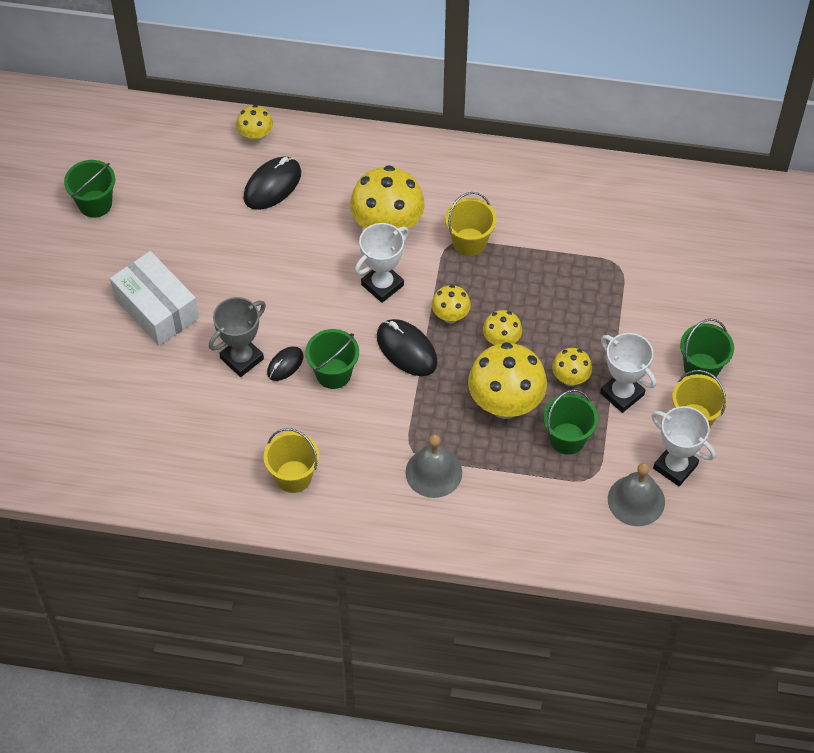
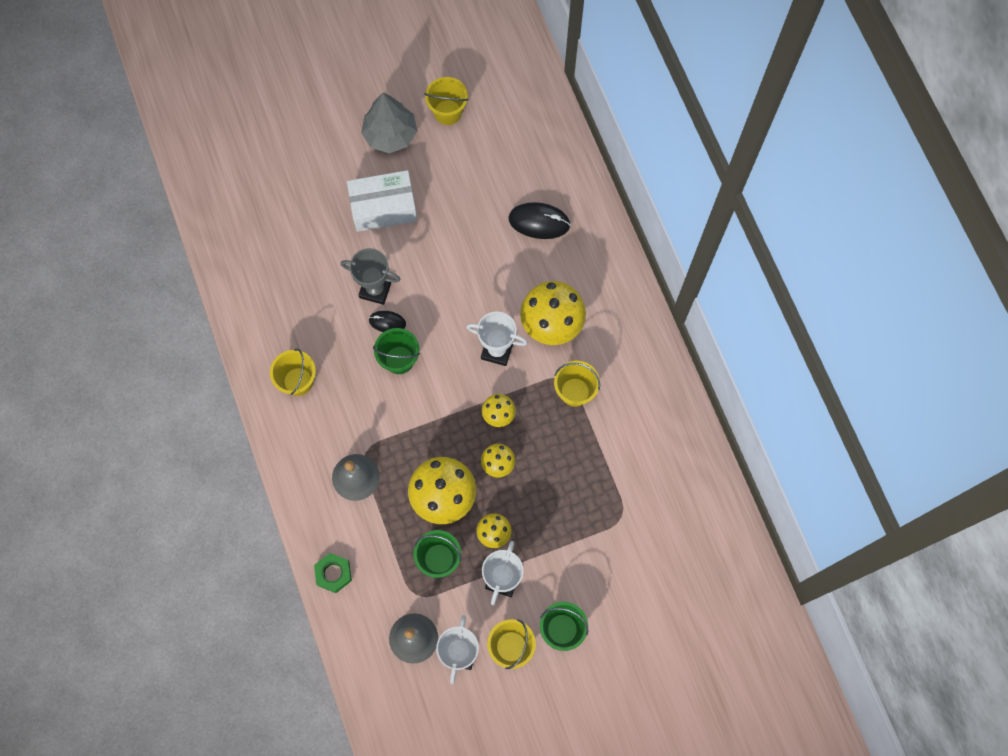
camera: 60 degrees right, 15 degrees up
green bucket [64,160,115,218] -> yellow bucket [424,77,469,125]
white box [110,251,199,346] -> white box turned 60 degrees clockwise [347,170,417,232]
yellow mushroom [236,105,273,143] -> none
black mouse [377,319,438,376] -> none
none -> green nut [314,553,352,593]
none -> grey tree [361,93,417,153]

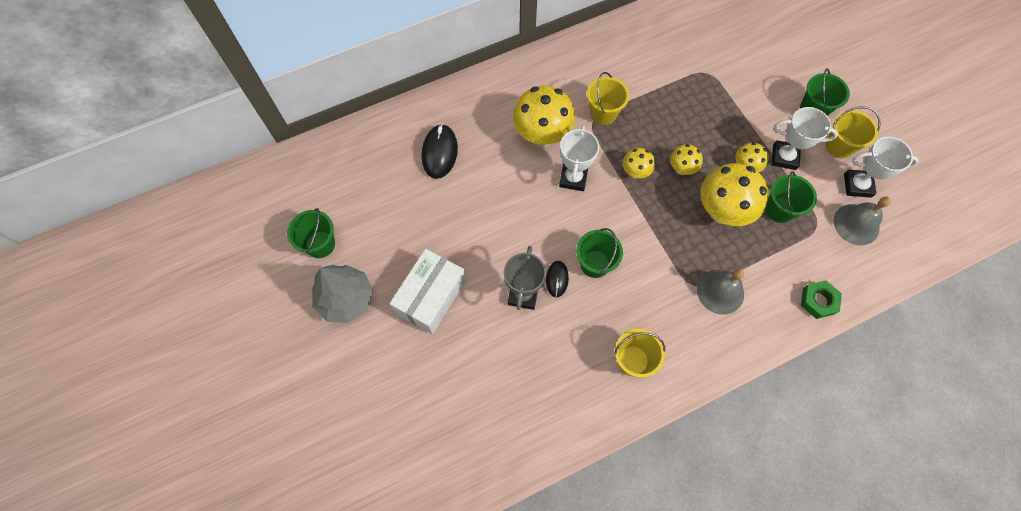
camera: 95 degrees left, 5 degrees down
white box [347,170,417,232] -> white box turned 45 degrees clockwise [390,249,466,334]
yellow bucket [424,77,469,125] -> green bucket [287,208,335,258]

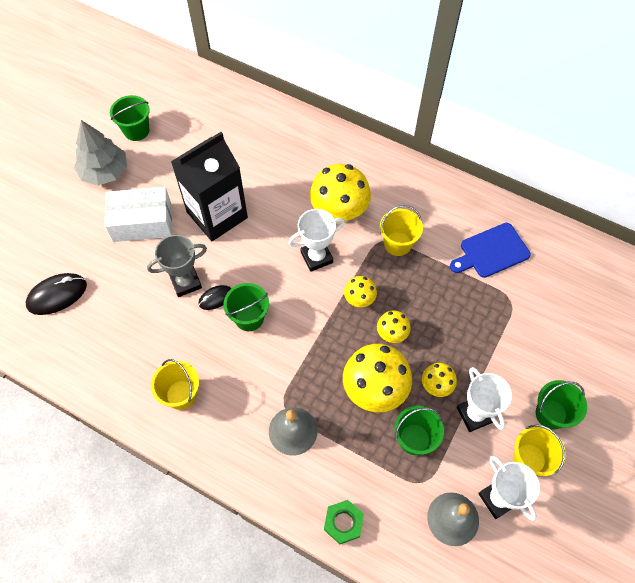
camera: 55 degrees right, 5 degrees down
black mouse [422,124,458,179] -> black mouse moved to [25,273,87,315]
none -> black carton [171,132,248,241]
none -> blue cutting board [450,223,531,278]

